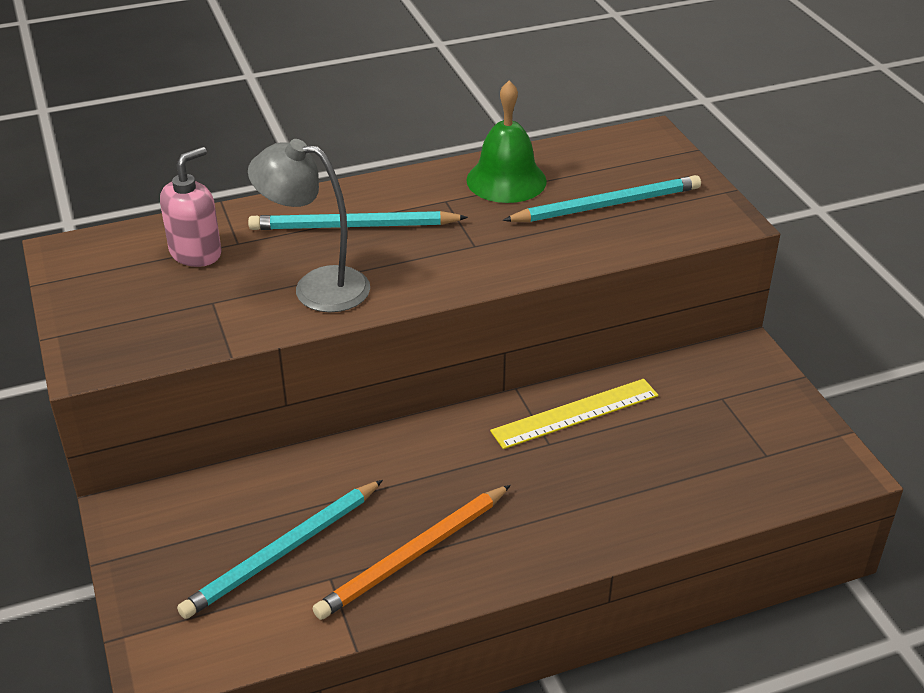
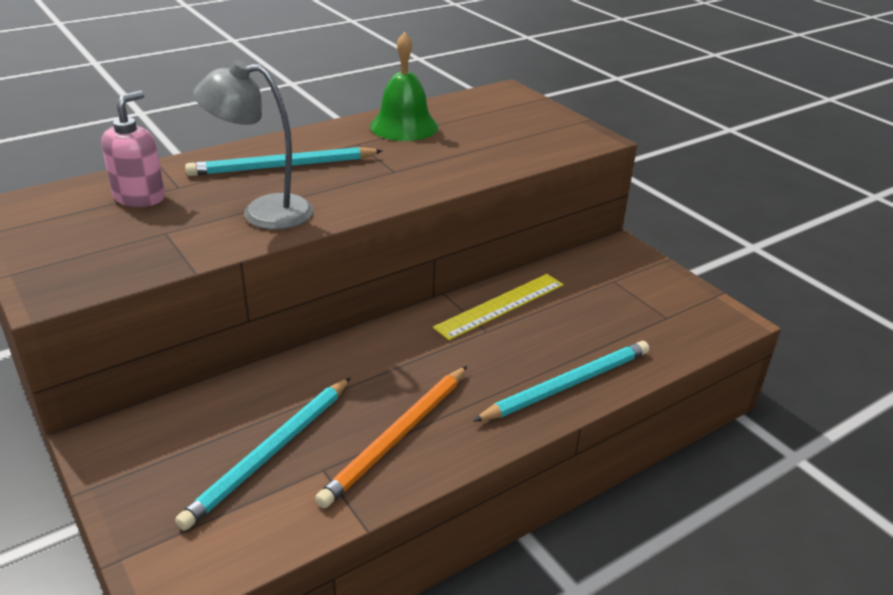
camera: 15 degrees left, 5 degrees down
turquoise pencil [502,175,701,222] -> turquoise pencil moved to [473,341,649,422]

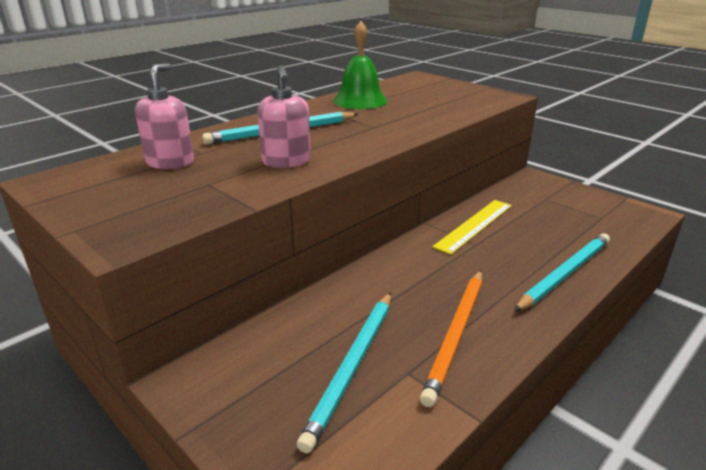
camera: 10 degrees left, 5 degrees down
grey lamp [193,60,314,230] -> pink soap dispenser [257,65,311,168]

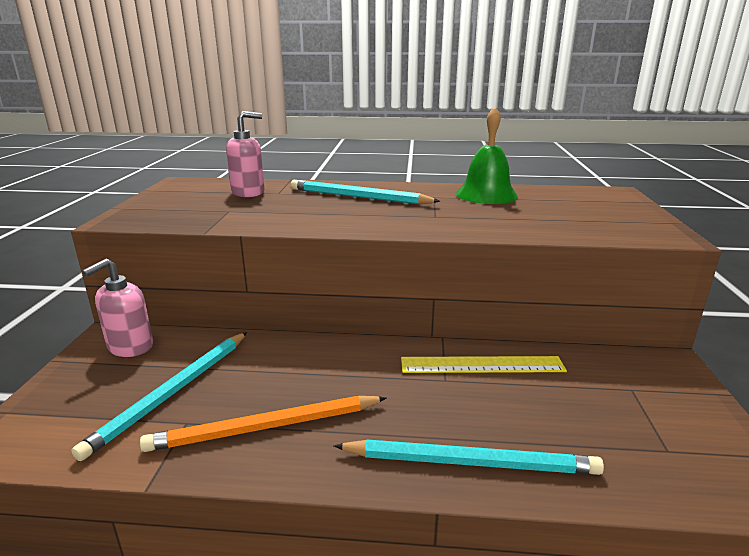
camera: 50 degrees right, 5 degrees down
pink soap dispenser [257,65,311,168] -> pink soap dispenser moved to [82,259,153,357]
turquoise pencil [297,292,391,453] -> turquoise pencil turned 45 degrees counterclockwise [71,332,247,461]

